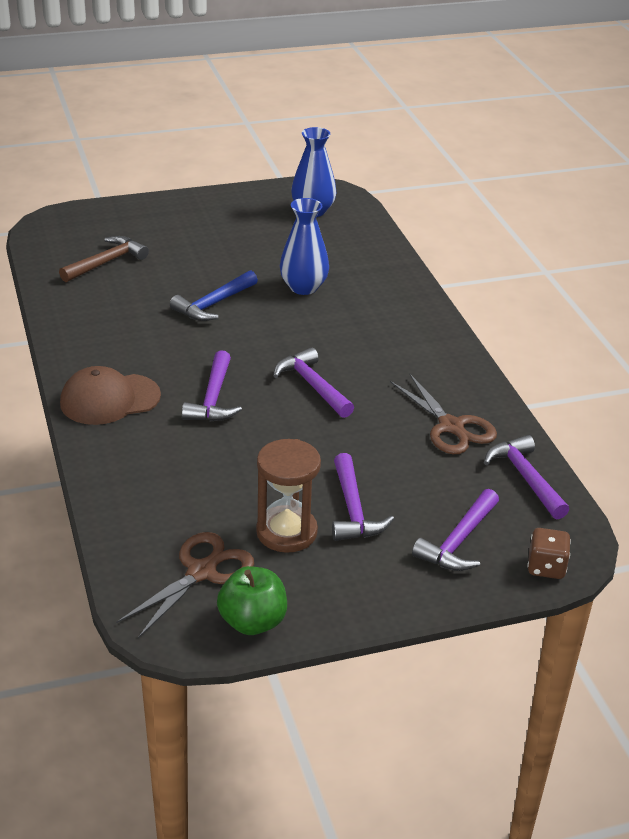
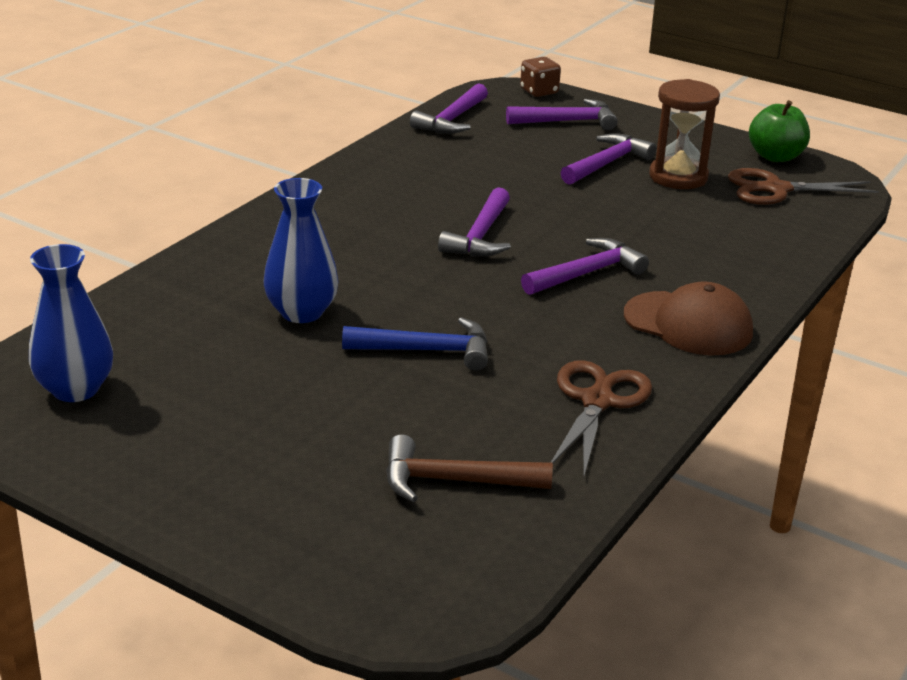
camera: 130 degrees left, 5 degrees down
brown scissors [390,373,497,454] -> brown scissors moved to [551,360,652,476]

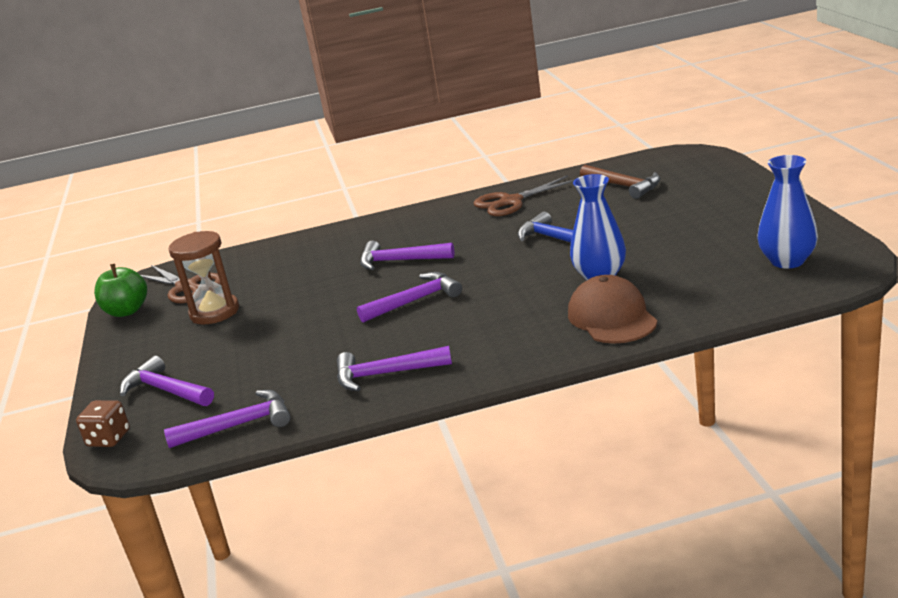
camera: 130 degrees left, 5 degrees down
purple hammer [560,133,656,185] -> purple hammer moved to [337,346,452,391]
brown cap [624,281,753,355] -> brown cap moved to [568,275,658,344]

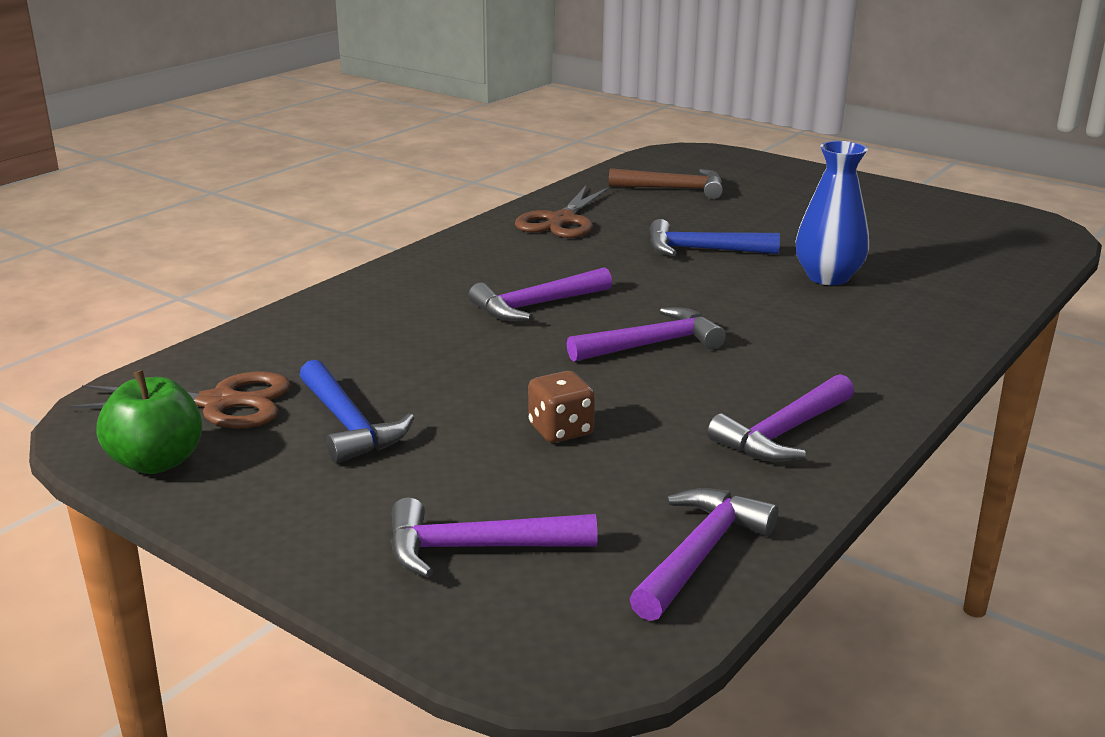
camera: 45 degrees left, 0 degrees up
brown dice [76,400,130,447] -> brown dice moved to [528,371,595,443]
brown hourglass [169,231,239,324] -> blue hammer [300,359,414,463]
purple hammer [357,272,462,323] -> purple hammer turned 45 degrees clockwise [567,307,726,362]
brown cap [568,275,658,344] -> none
blue vase [757,155,818,269] -> none

